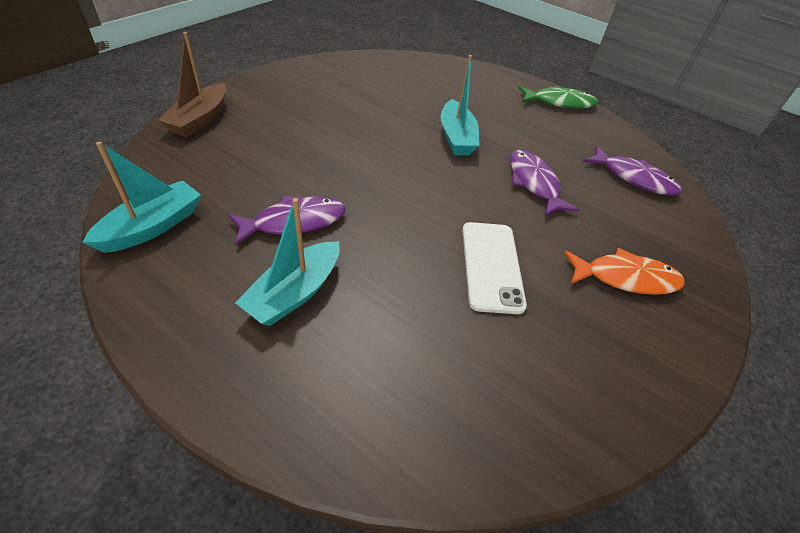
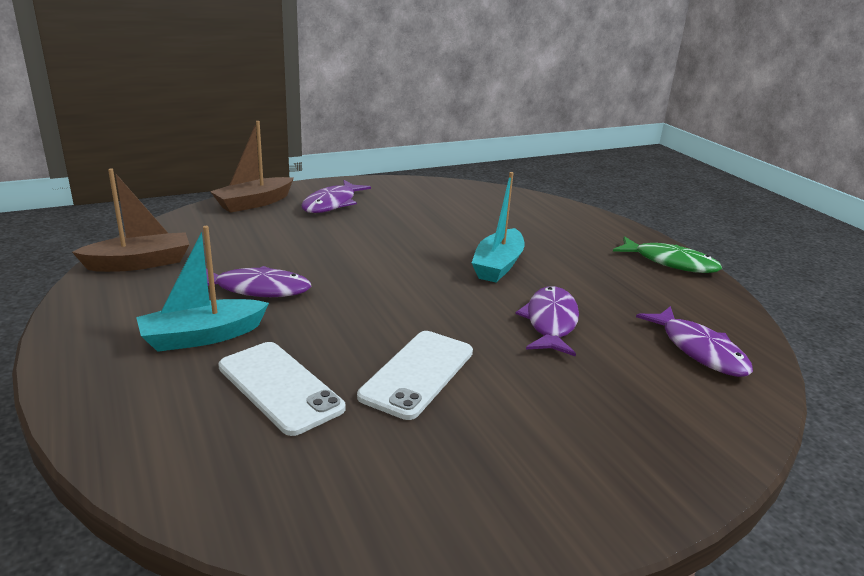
camera: 30 degrees right, 20 degrees down
turquoise boat [82,141,201,253] -> brown boat [72,169,189,272]
orange fish [564,248,685,295] -> none
none -> white phone [218,342,345,436]
none -> purple fish [301,180,371,213]

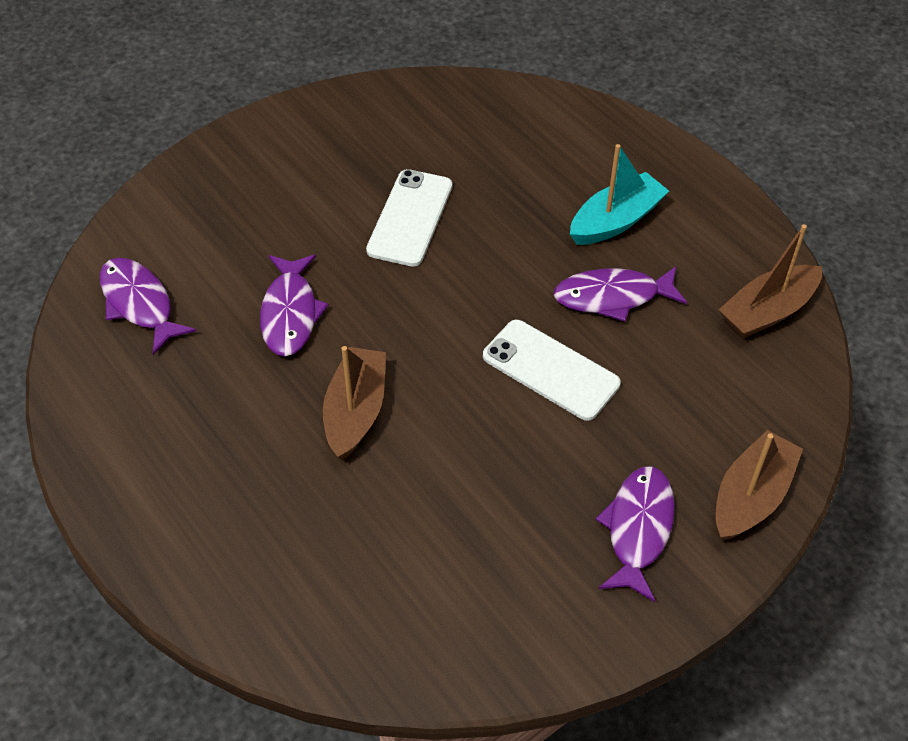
camera: 170 degrees right, 25 degrees up
white phone [218,342,345,436] -> white phone moved to [483,320,621,421]
turquoise boat [472,172,524,282] -> brown boat [323,346,386,460]
green fish [613,236,722,273] -> none

